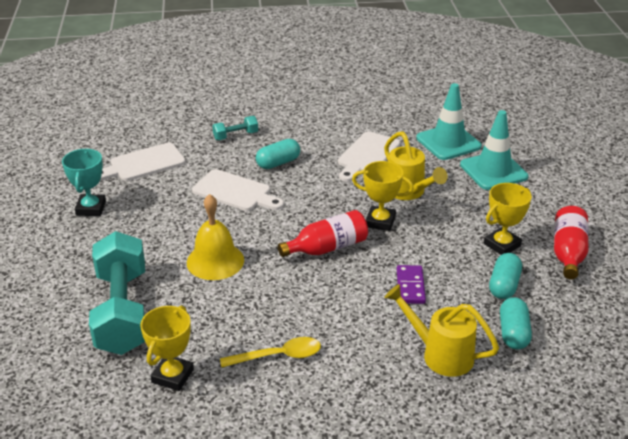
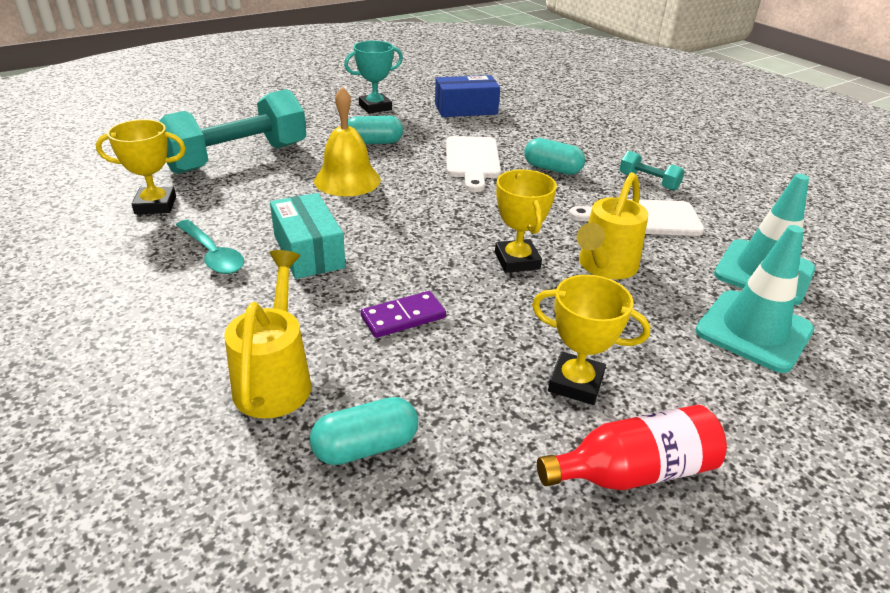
camera: 60 degrees right, 0 degrees up
white cutting board [100,143,186,181] -> blue box [435,75,500,117]
turquoise dumbbell [212,116,258,140] -> turquoise dumbbell moved to [619,151,685,191]
yellow spoon [220,337,321,367] -> turquoise spoon [176,220,244,274]
red bottle [278,210,368,257] -> none
turquoise capsule [489,253,522,299] -> turquoise capsule moved to [348,116,403,144]
none -> turquoise box [270,193,346,279]

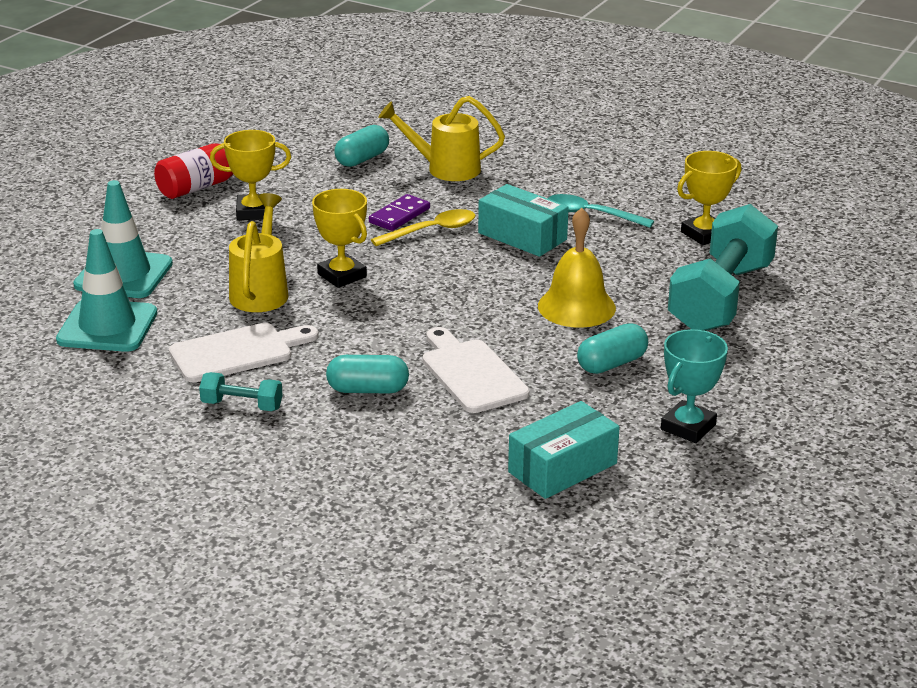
camera: 155 degrees right, 5 degrees down
yellow watering can [224,250,312,418] -> yellow watering can turned 120 degrees clockwise [378,96,505,181]
blue box [435,75,500,117] -> turquoise box [508,401,620,499]
none -> yellow spoon [371,209,475,246]

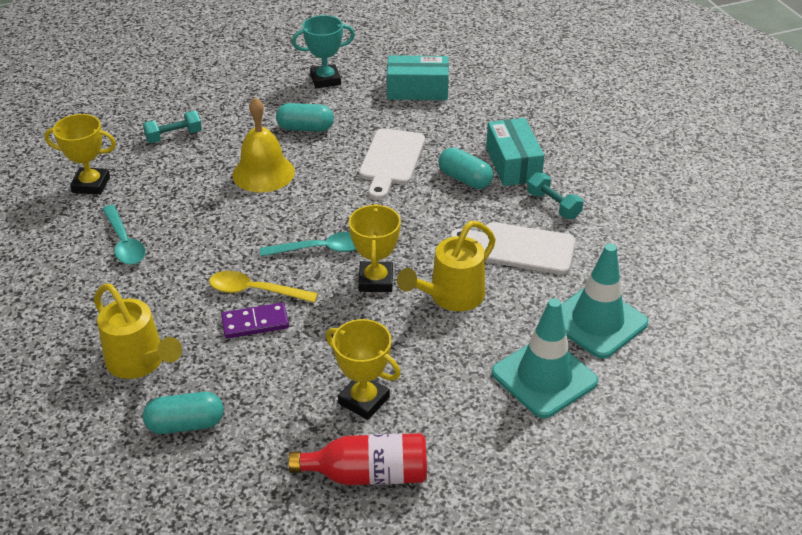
camera: 140 degrees left, 10 degrees up
turquoise box [478,184,569,257] -> turquoise box moved to [486,118,544,186]
turquoise dumbbell [668,204,778,331] -> turquoise dumbbell [143,111,202,143], size x0.43
none -> turquoise spoon [260,232,356,257]

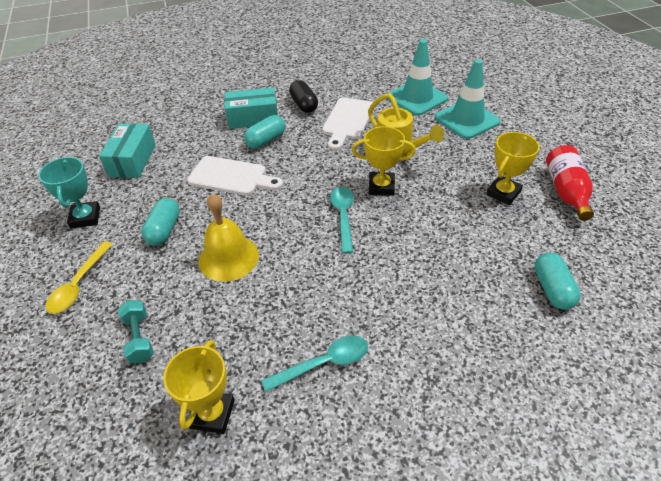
camera: 85 degrees left, 5 degrees up
yellow watering can [94,284,182,379] -> none
yellow spoon [209,271,318,303] -> yellow spoon moved to [46,242,113,314]
purple domino [221,303,289,339] -> none
turquoise dumbbell [527,172,583,219] -> black capsule [289,80,318,113]

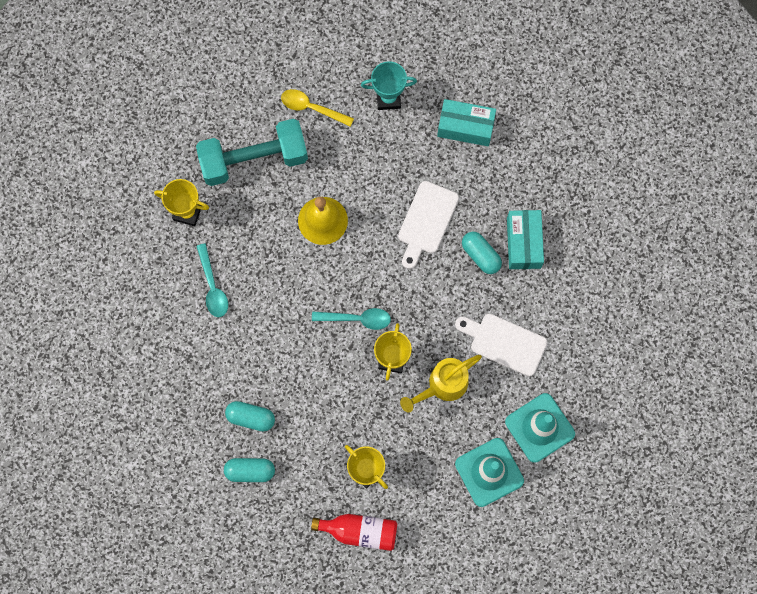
camera: 95 degrees right, 30 degrees up
turquoise dumbbell [118,300,153,363] -> turquoise dumbbell [196,119,308,186], size x2.31
turquoise capsule [141,198,180,246] -> turquoise capsule moved to [225,401,275,432]
black capsule [289,80,318,113] -> none

